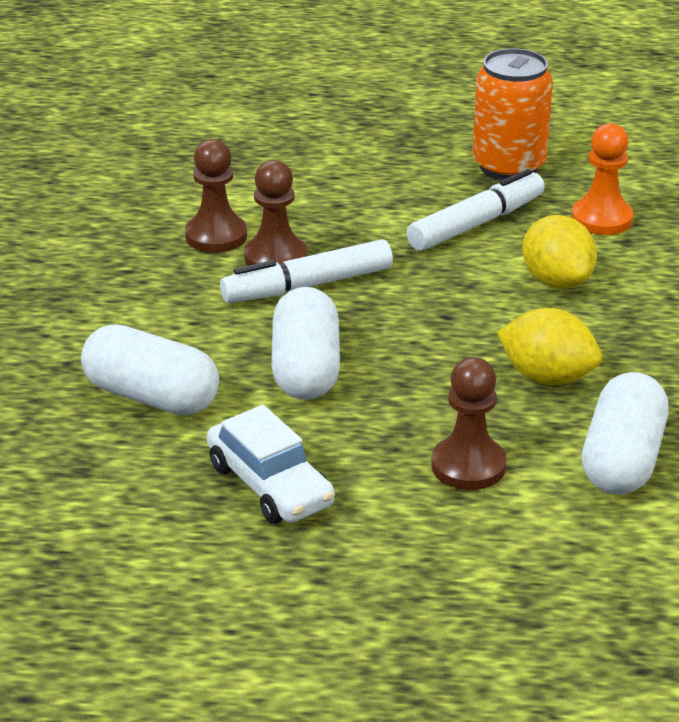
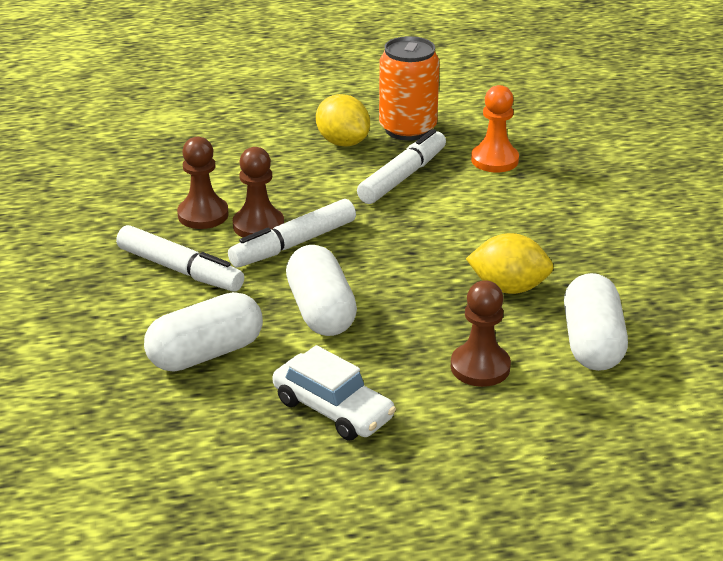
camera: 15 degrees left, 0 degrees up
white capsule [81,324,219,415] -> white capsule turned 45 degrees counterclockwise [144,292,263,372]
yellow lemon [522,215,597,289] -> yellow lemon moved to [316,94,370,147]
none -> white marker [116,225,244,292]

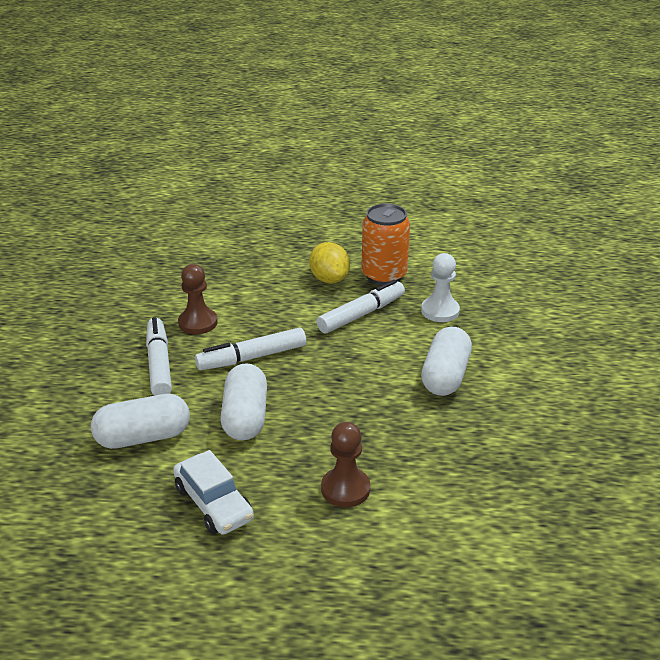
camera: 15 degrees right, 0 degrees up
white marker [116,225,244,292] -> white marker turned 150 degrees counterclockwise [146,317,172,396]
brown pawn [233,147,284,237] -> none
yellow lemon [466,233,554,294] -> none
orange pawn [471,85,519,172] -> white pawn [421,253,460,322]
white capsule [564,273,628,371] -> white capsule moved to [421,327,472,396]

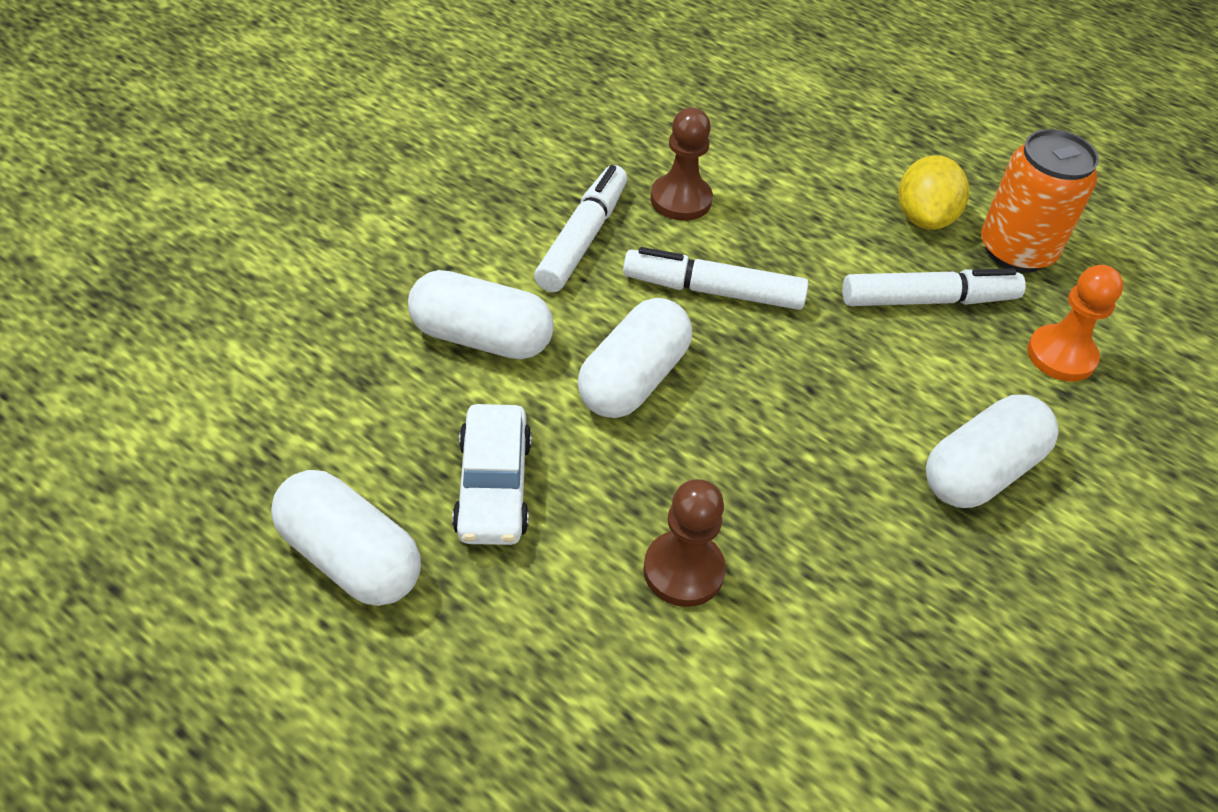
camera: 30 degrees right, 15 degrees up
white pawn [421,253,460,322] -> orange pawn [1027,265,1123,381]
none -> white capsule [271,470,421,606]

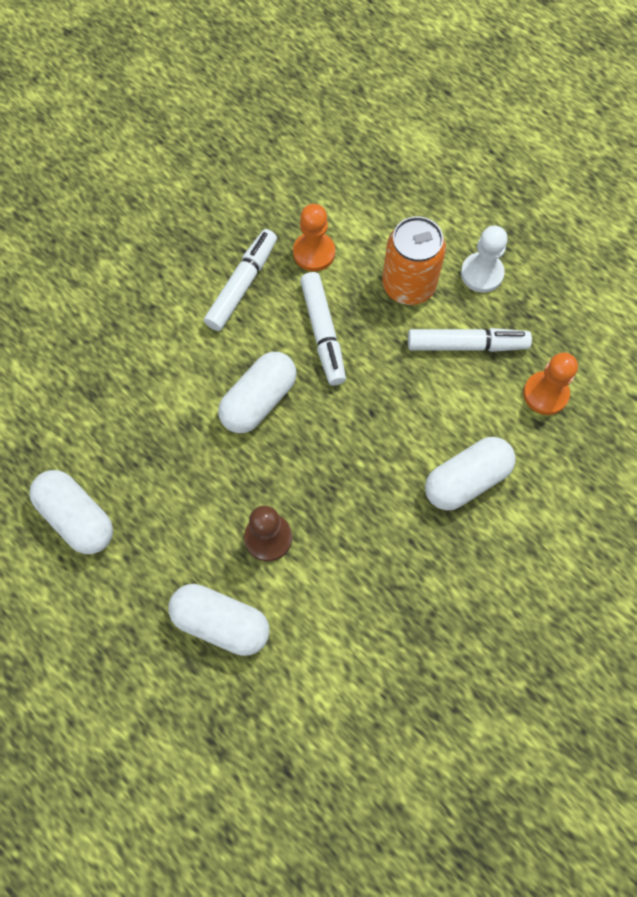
camera: 10 degrees right, 20 degrees up
white capsule [408,270,554,359] -> white capsule moved to [168,584,270,656]
white car [452,404,532,545] -> none
white marker [623,247,808,310] -> white marker turned 120 degrees counterclockwise [300,272,346,385]
brown pawn [650,108,713,221] -> orange pawn [293,204,335,271]
yellow lemon [899,155,969,230] -> white pawn [461,226,508,293]
orange can [981,129,1099,273] -> orange can moved to [382,216,446,305]

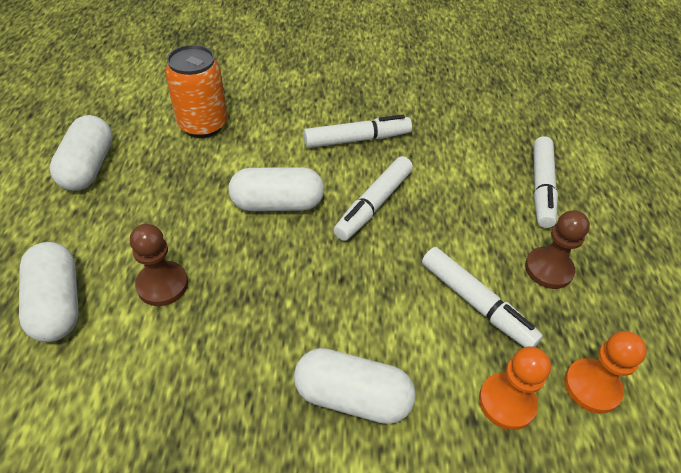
camera: 45 degrees right, 20 degrees down
orange pawn [293,204,335,271] -> orange pawn moved to [564,331,647,414]
orange can [382,216,446,305] -> orange can moved to [165,45,227,138]
white pawn [461,226,508,293] -> brown pawn [525,210,590,289]
none -> white marker [533,136,558,228]

